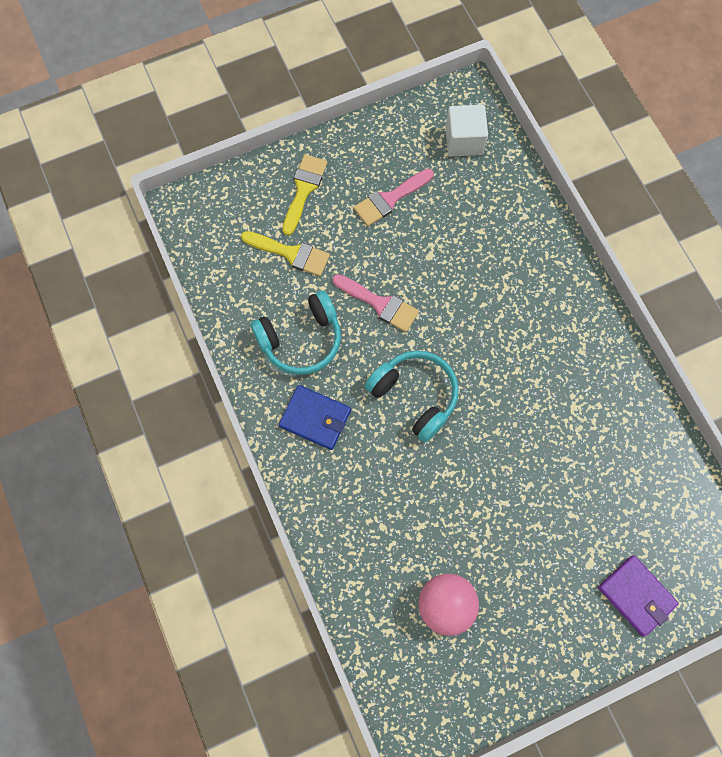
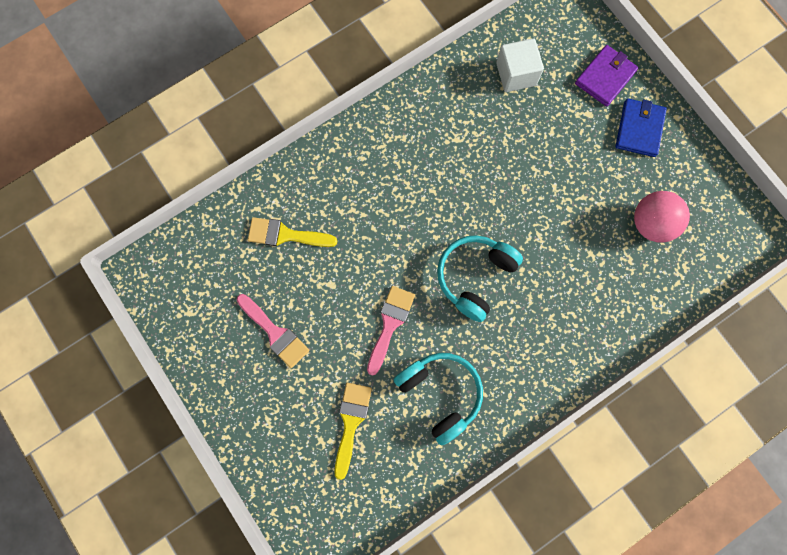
camera: 100 degrees left, 5 degrees up
blue wallet [279,385,351,450] -> blue wallet moved to [615,99,667,157]
yellow brush [282,154,327,236] -> yellow brush moved to [248,217,337,247]
white cube [445,105,488,157] -> white cube moved to [496,38,544,92]

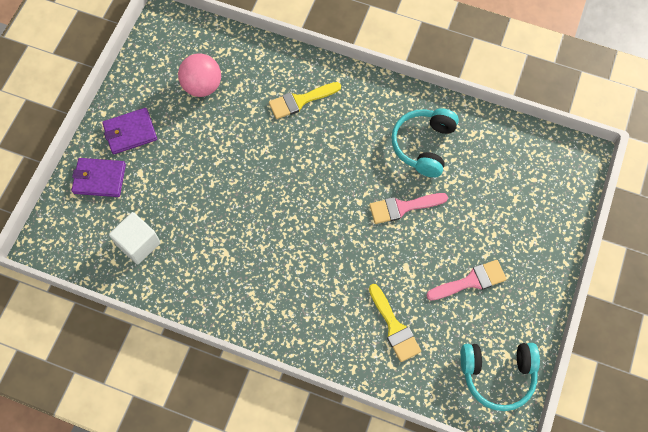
camera: 125 degrees left, 10 degrees down
pink brush [236,294,309,368] -> pink brush turned 60 degrees clockwise [426,260,507,301]
yellow brush [335,383,372,480] -> yellow brush moved to [269,82,341,119]
turquoise headphones [437,235,523,322] -> turquoise headphones moved to [460,343,540,411]
blue wallet [615,99,667,157] -> purple wallet [102,108,157,154]

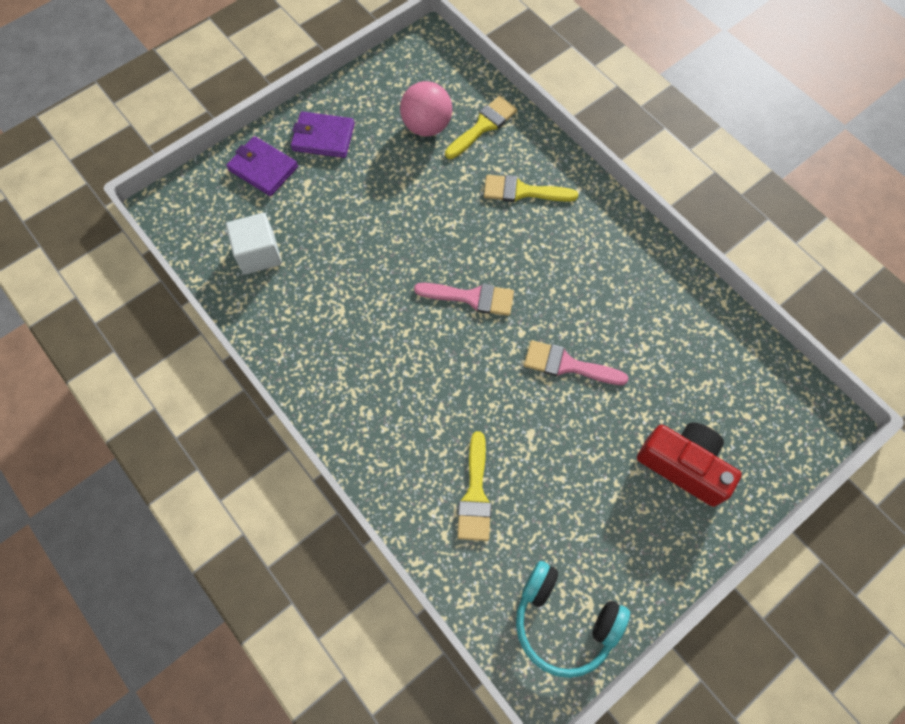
camera: 30 degrees right, 0 degrees up
turquoise headphones [391,108,459,178] -> none
pink brush [426,260,507,301] -> pink brush moved to [414,283,514,316]
none -> yellow brush [445,96,517,159]
none -> red camera [637,422,742,507]

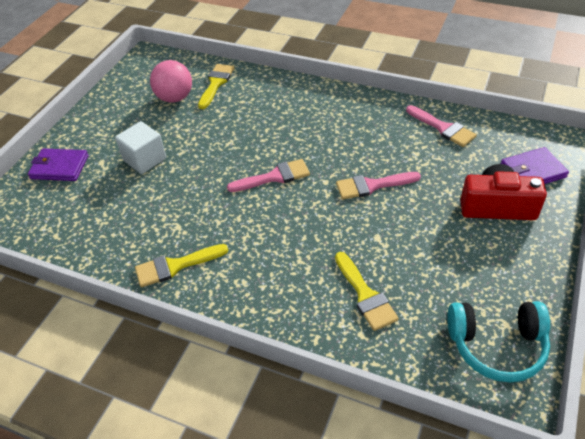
camera: 25 degrees left, 20 degrees down
white cube [226,213,282,275] -> white cube moved to [115,121,166,174]
purple wallet [291,112,355,158] -> purple wallet moved to [501,147,569,184]
yellow brush [484,175,578,202] -> yellow brush moved to [135,244,228,287]
none -> pink brush [406,105,477,147]

